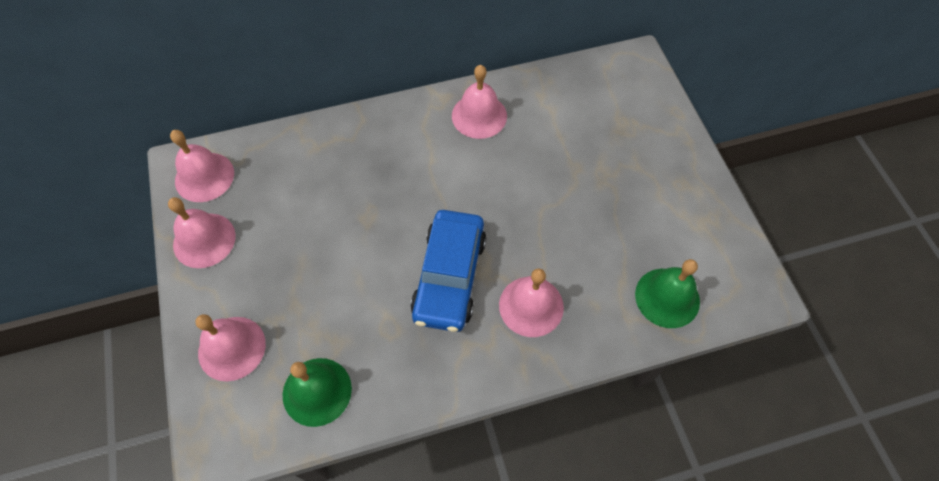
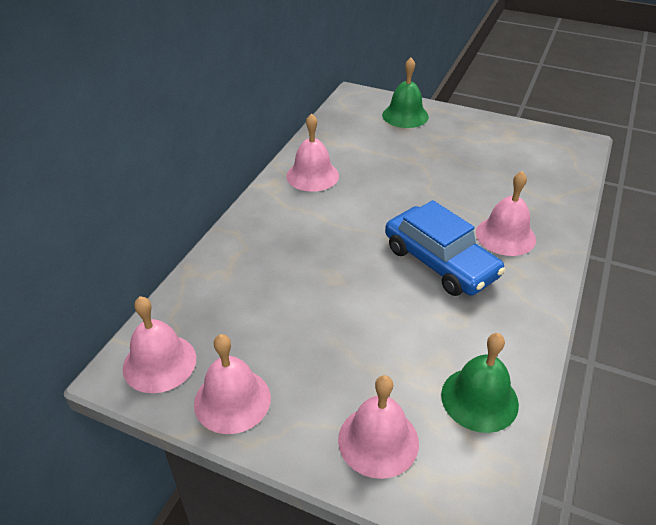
camera: 50 degrees left, 20 degrees down
green bell [635,259,700,328] -> green bell moved to [382,58,429,128]

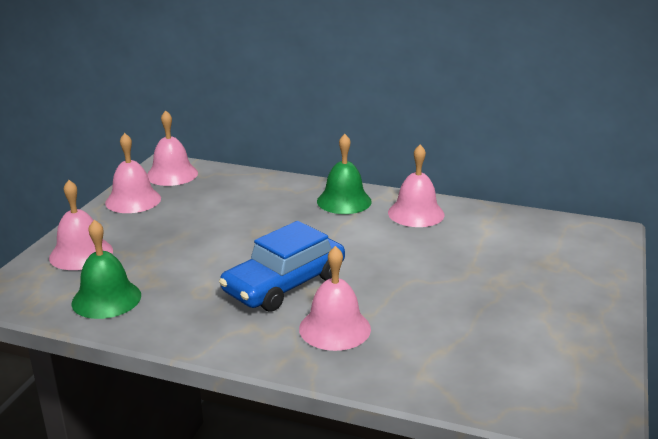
camera: 85 degrees right, 15 degrees down
green bell [382,58,429,128] -> green bell moved to [317,134,372,214]

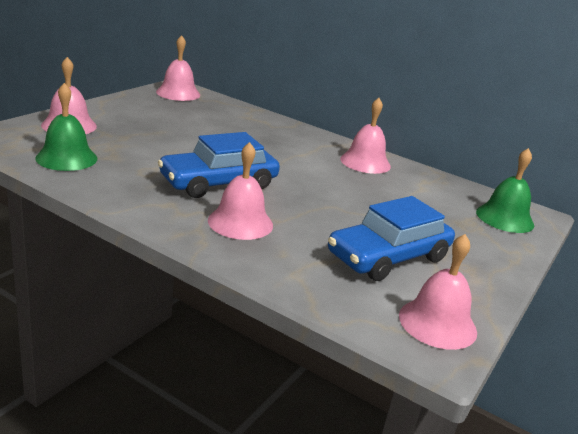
camera: 10 degrees right, 0 degrees up
pink bell [105,133,161,213] -> pink bell moved to [399,234,477,350]
green bell [317,134,372,214] -> green bell moved to [476,148,534,233]
none -> blue car [328,196,455,281]

